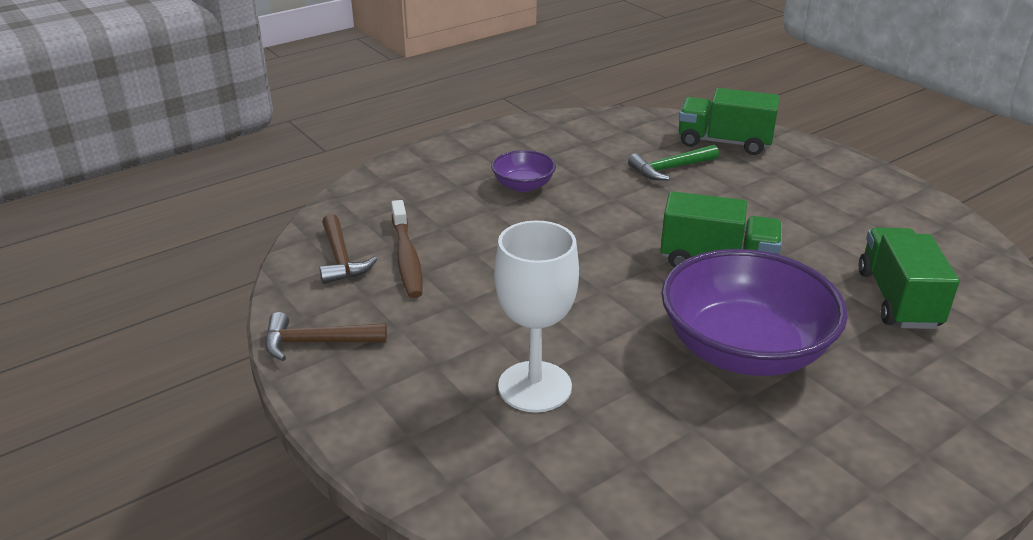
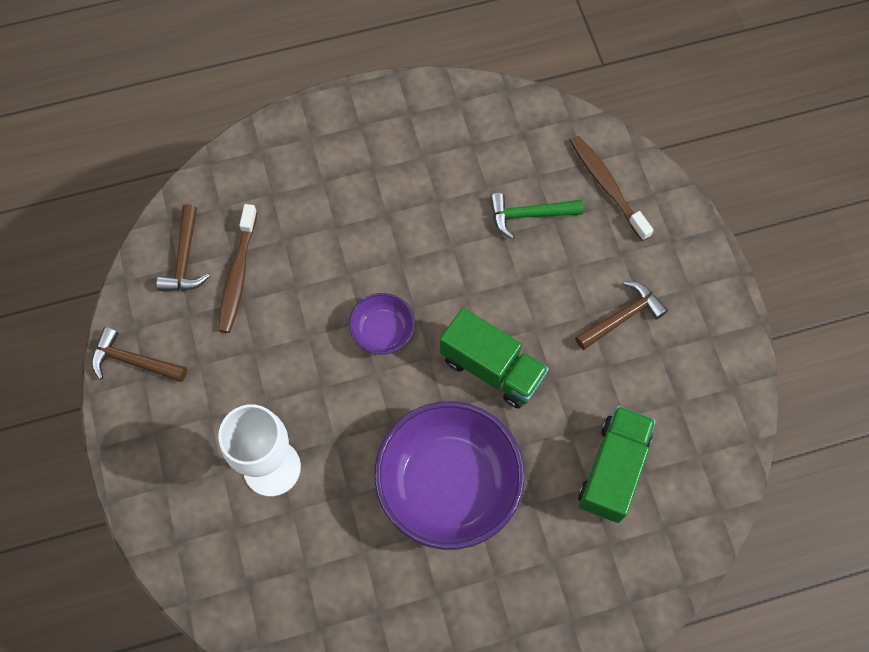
camera: 20 degrees right, 35 degrees up
purple bowl [491,150,556,192] -> purple bowl moved to [349,293,415,355]
green truck [679,88,780,155] -> brown toothbrush [570,136,654,241]
none -> brown hammer [575,281,668,350]

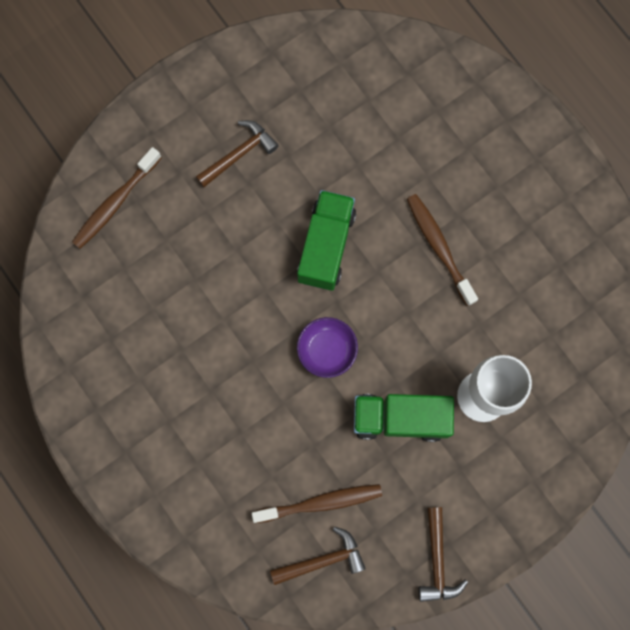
camera: 110 degrees left, 10 degrees up
purple bowl [374,401,525,550] -> brown toothbrush [407,194,478,306]
green hammer [490,193,583,239] -> none
brown hammer [575,281,668,350] -> brown hammer turned 105 degrees clockwise [196,120,279,187]
green truck [578,406,656,523] -> green truck moved to [354,394,454,442]

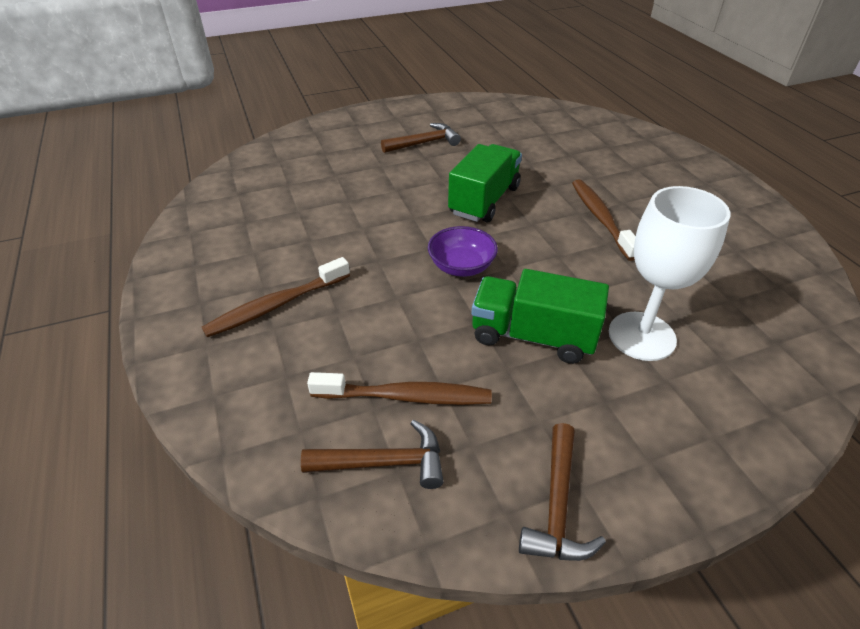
camera: 15 degrees right, 35 degrees down
brown toothbrush [72,147,162,249] -> brown toothbrush moved to [202,257,350,337]

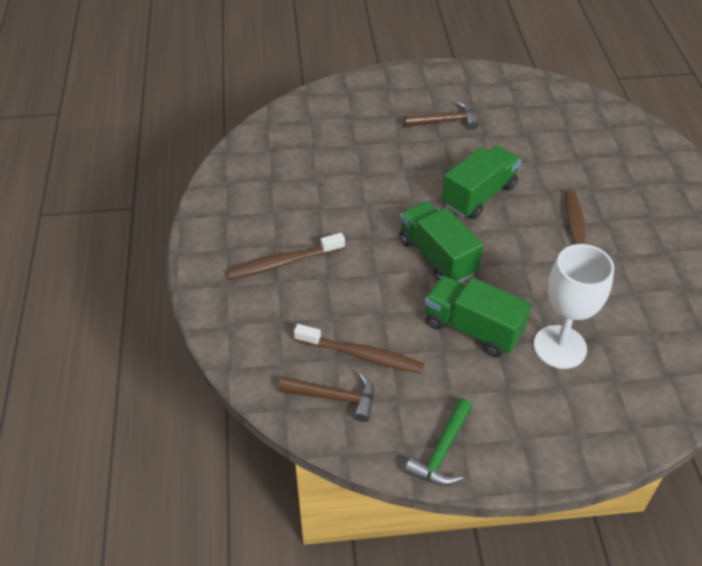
camera: 15 degrees right, 5 degrees up
purple bowl [428,226,498,277] -> green truck [399,201,483,282]
brown hammer [519,423,606,561] -> green hammer [405,398,473,486]

